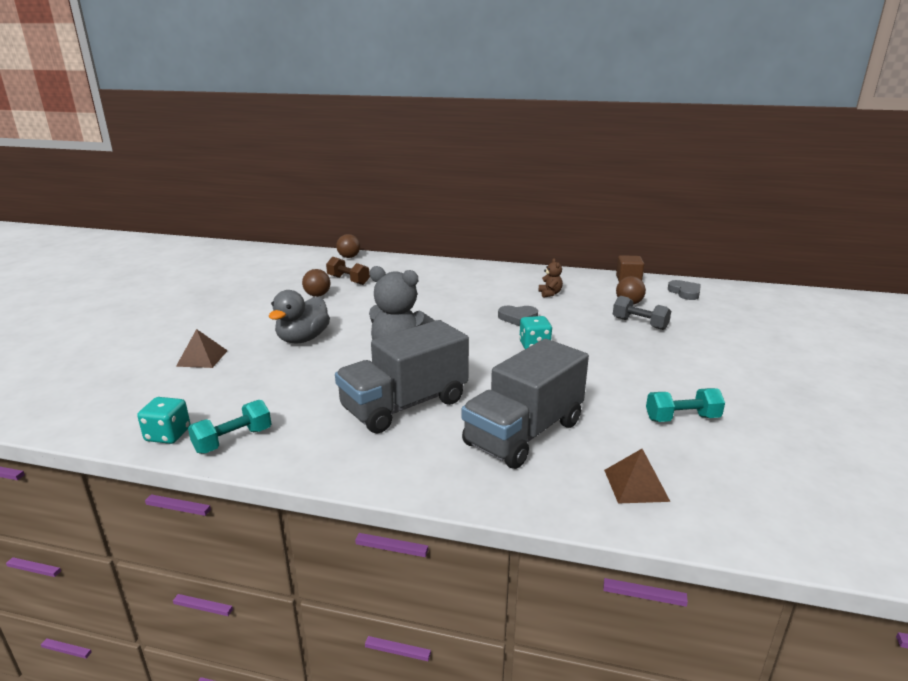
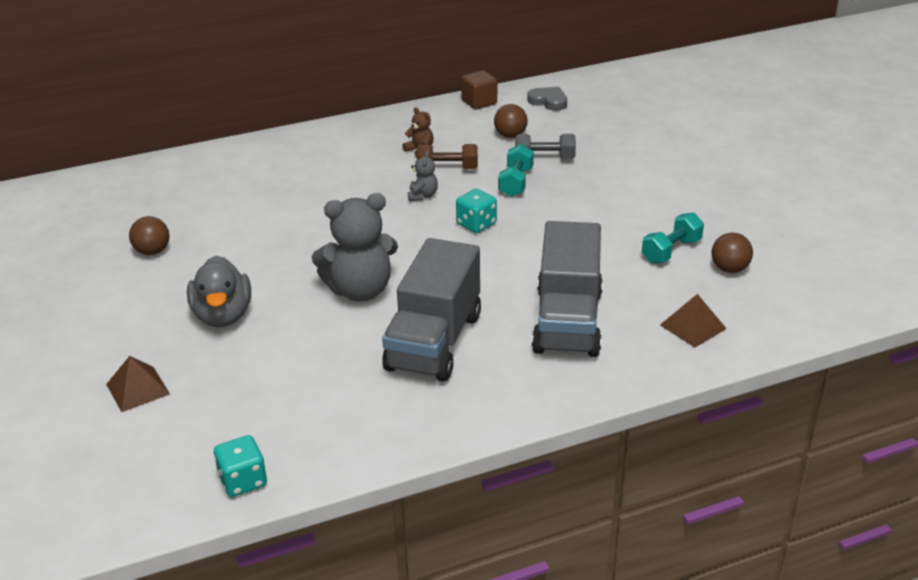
camera: 35 degrees left, 10 degrees up
turquoise dumbbell [188,400,271,454] -> turquoise dumbbell moved to [498,144,534,197]
brown dumbbell [326,257,370,285] -> brown dumbbell moved to [417,144,478,169]
brown ball [336,234,360,258] -> brown ball moved to [711,233,753,273]
grey heart [498,306,538,326] -> grey teddy bear [408,151,438,201]

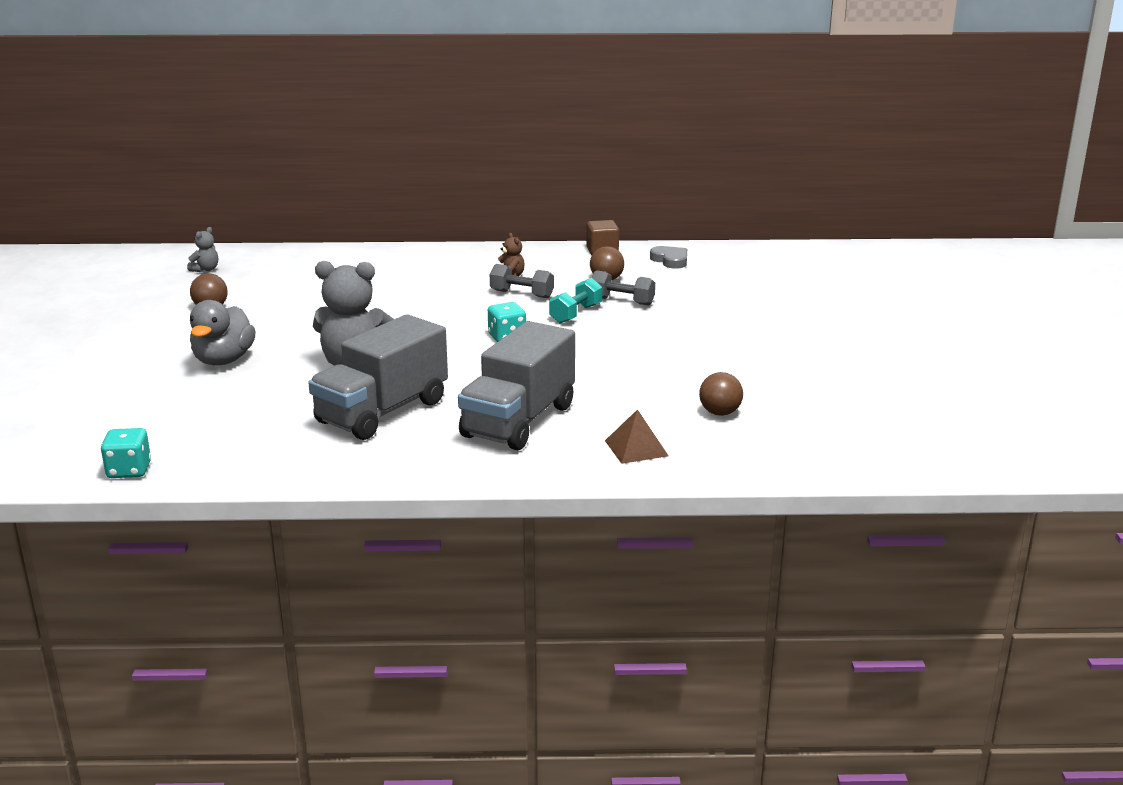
camera: 20 degrees right, 10 degrees down
brown pyramid [106,356,170,412] -> none
grey teddy bear [408,151,438,201] -> grey teddy bear moved to [187,227,218,272]
brown dumbbell [417,144,478,169] -> grey dumbbell [490,264,554,298]
turquoise dumbbell [642,213,704,263] -> none

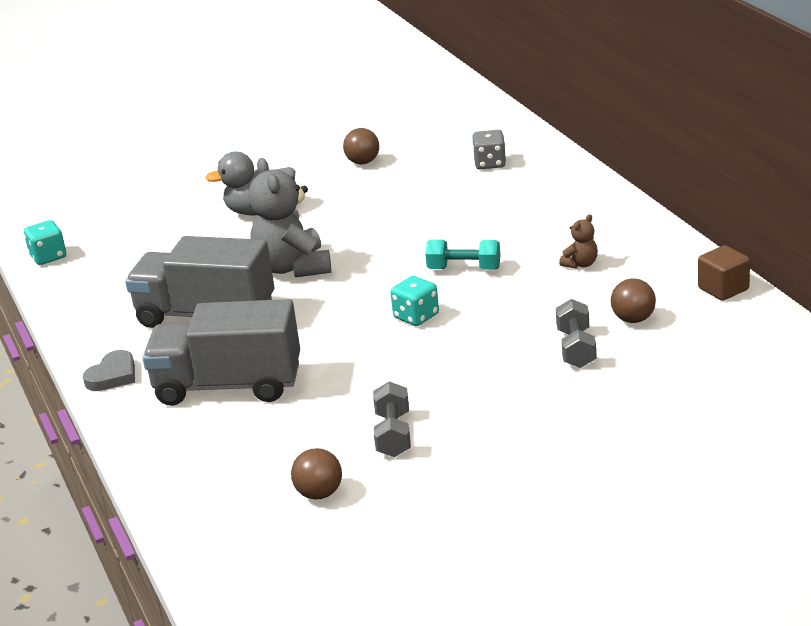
camera: 70 degrees right, 5 degrees up
grey teddy bear [187,227,218,272] -> none
grey dumbbell [490,264,554,298] -> grey dumbbell moved to [373,381,411,457]
turquoise dumbbell [549,278,602,324] -> turquoise dumbbell moved to [425,239,500,270]
brown pyramid [605,409,668,464] -> none
grey heart [650,246,687,269] -> grey heart moved to [83,350,135,391]
none -> grey dice [472,130,506,169]

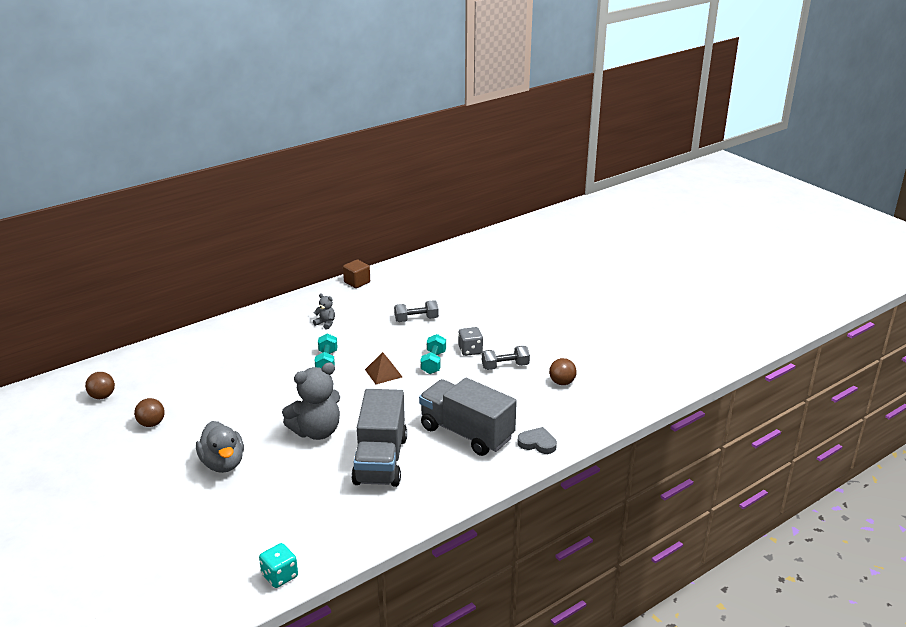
camera: 105 degrees left, 0 degrees up
grey heart [83,350,135,391] -> grey heart moved to [517,427,557,454]
grey truck [142,299,300,406] -> grey truck turned 135 degrees clockwise [419,378,517,456]
turquoise dice [390,276,439,326] -> brown pyramid [365,352,402,384]
grey dice [472,130,506,169] -> grey dice moved to [458,327,483,356]
brown teddy bear [559,214,598,269] -> grey teddy bear [313,294,335,330]
brown ball [611,278,656,323] -> brown ball moved to [85,372,115,399]
none -> turquoise dumbbell [421,334,446,374]

